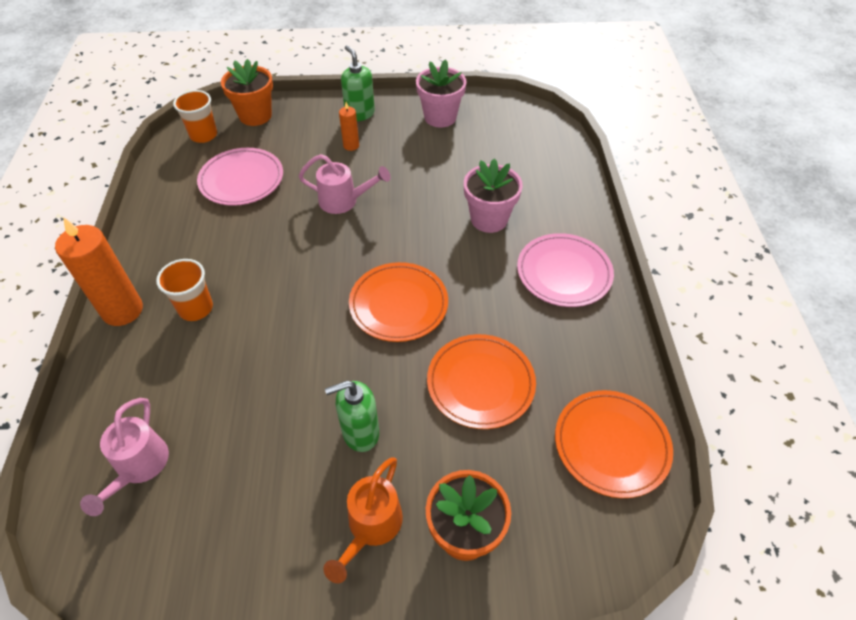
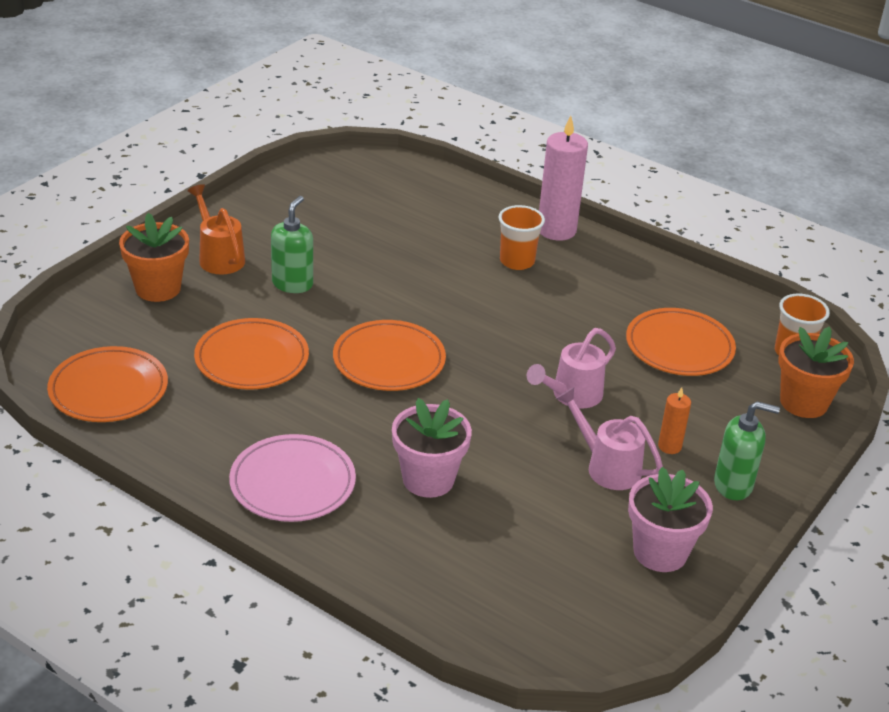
camera: 125 degrees right, 15 degrees down
orange candle [55,217,143,326] -> pink candle [539,116,588,241]
pink watering can [80,398,169,516] -> pink watering can moved to [556,387,663,490]
pink plate [197,148,283,206] -> orange plate [626,308,736,376]

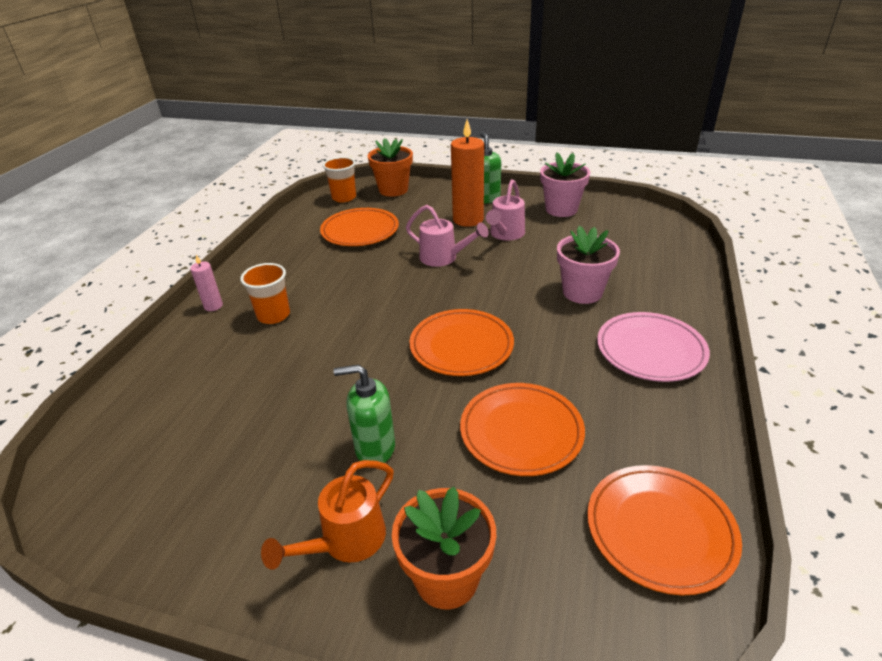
camera: 105 degrees left, 0 degrees up
pink candle [539,116,588,241] -> pink candle [190,255,223,311], size x0.49
orange candle [658,388,691,454] -> orange candle [451,119,484,227], size x2.02

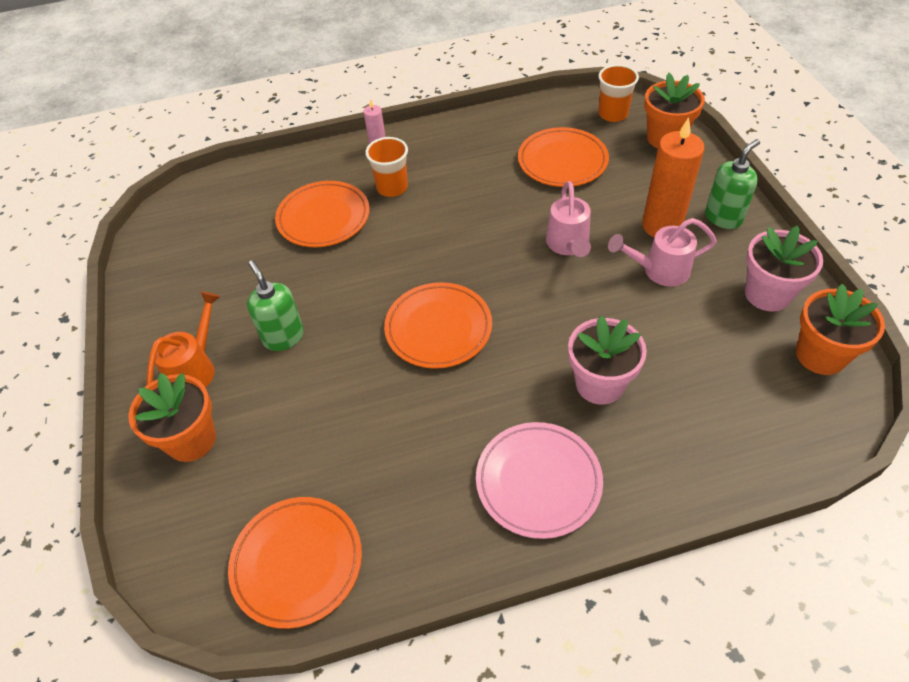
camera: 60 degrees right, 15 degrees up
orange watering can [261,460,394,570] -> orange watering can turned 105 degrees clockwise [147,291,221,388]
orange plate [460,383,585,476] -> orange plate moved to [275,181,370,247]
none -> orange flower pot [796,284,885,375]

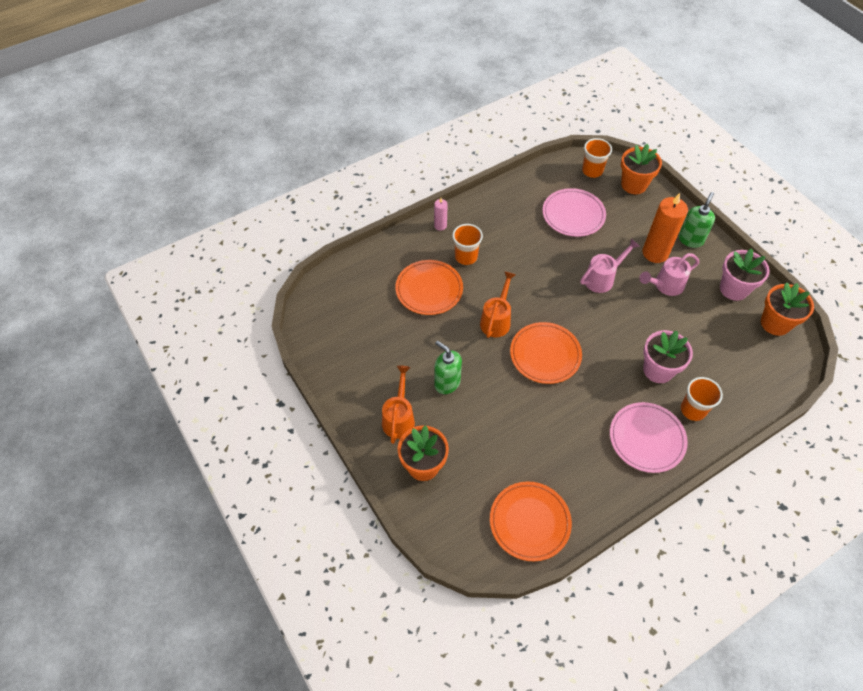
camera: 20 degrees left, 5 degrees up
orange plate [518,127,609,187] -> pink plate [542,188,606,237]
pink watering can [546,181,591,257] -> pink watering can turned 105 degrees counterclockwise [580,239,640,293]
none -> orange watering can [480,271,516,338]
none -> orange cup [681,377,723,421]

